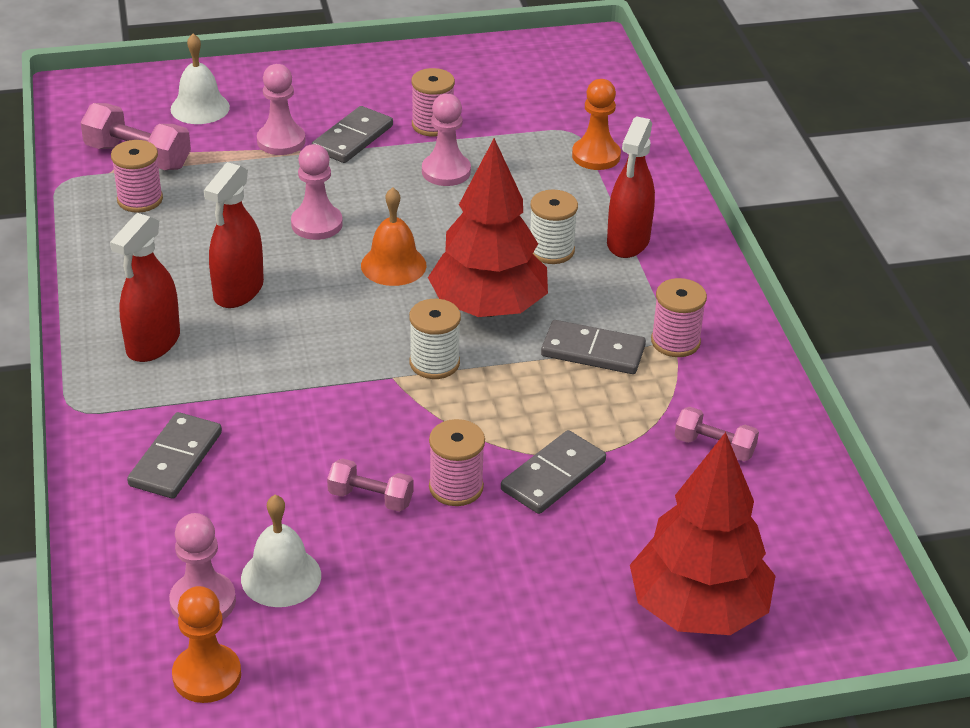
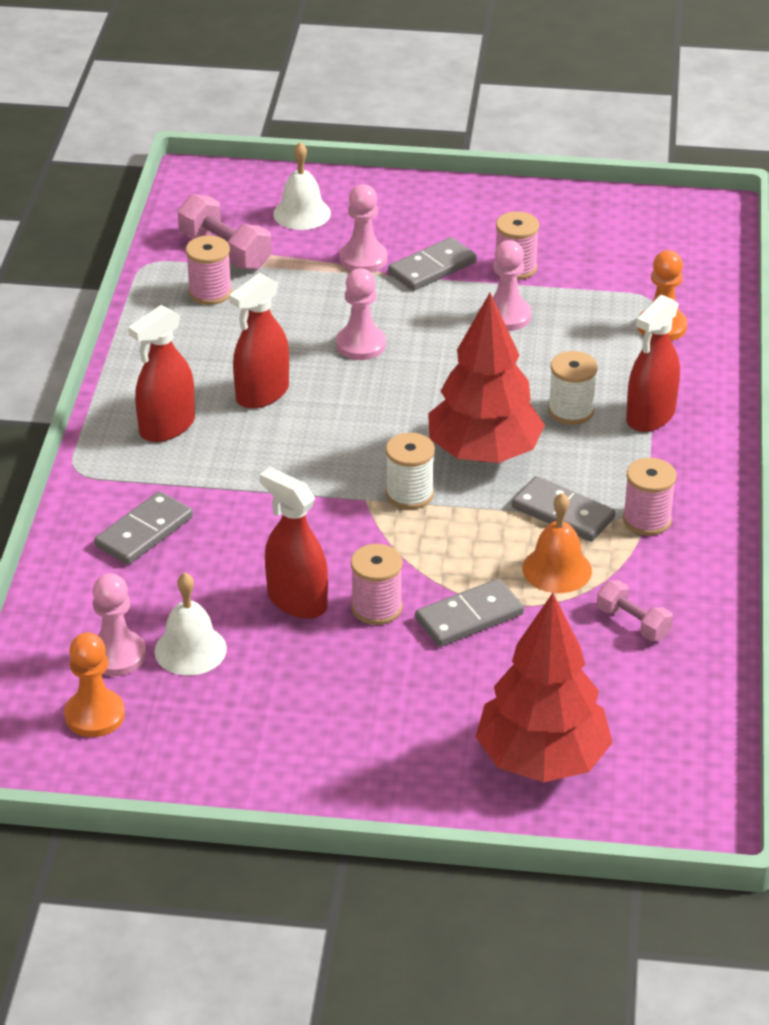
camera: 20 degrees right, 0 degrees up
pink dumbbell [327,458,414,512] -> red spray bottle [259,467,328,619]
orange bell [361,187,427,286] -> orange bell moved to [523,493,592,593]

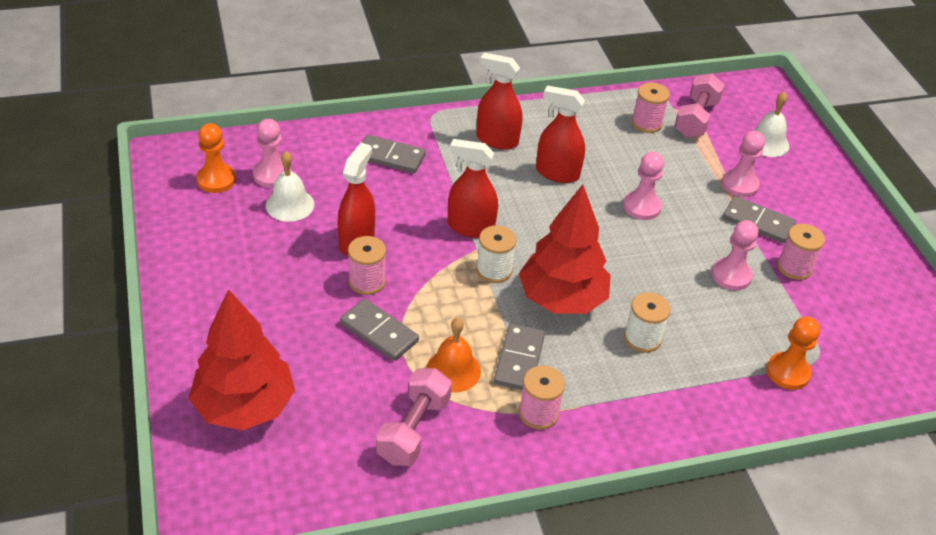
camera: 65 degrees right, 5 degrees up
pink dumbbell [597,580,673,641] -> pink dumbbell [376,368,452,466], size x1.61
red spray bottle [626,295,680,432] -> red spray bottle moved to [448,139,498,238]

